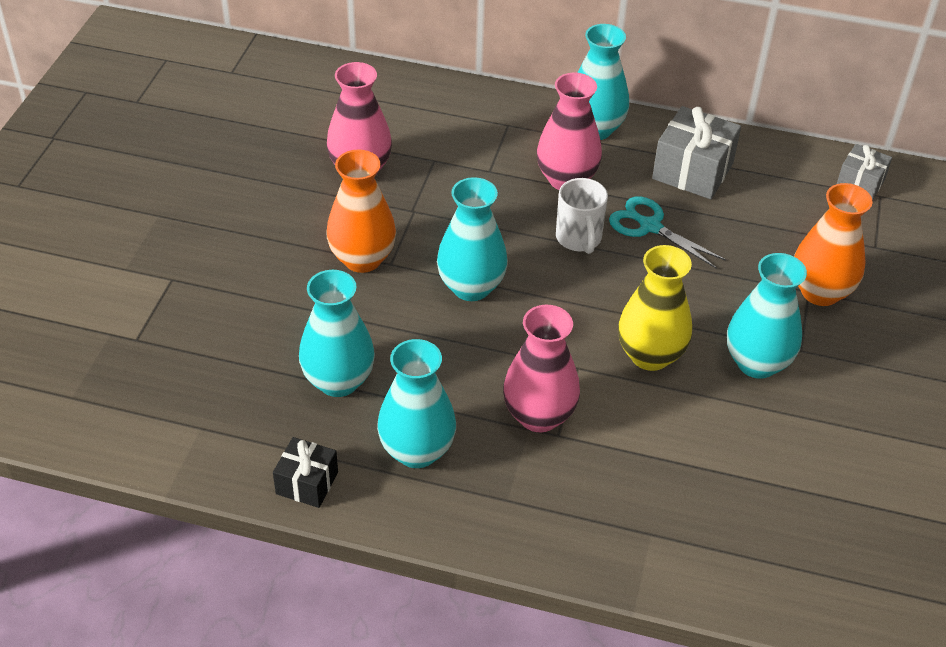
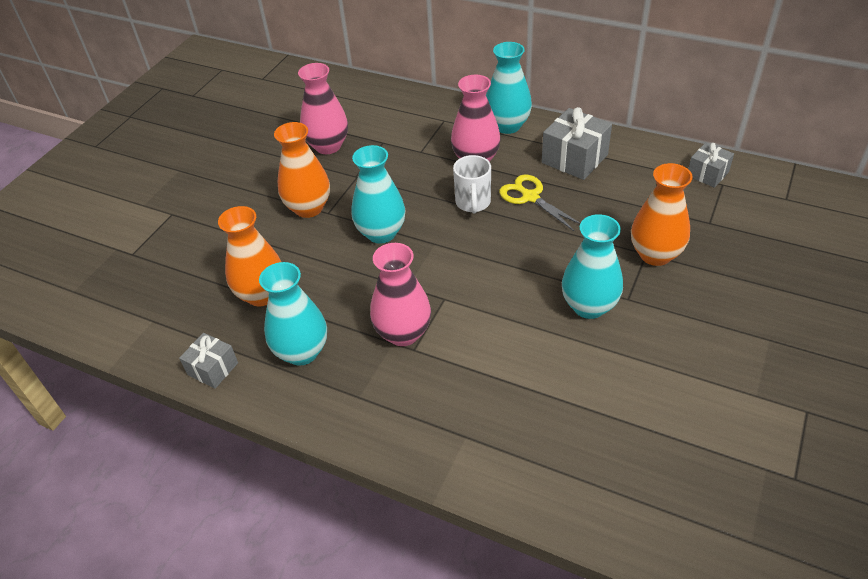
camera: 15 degrees right, 0 degrees up
black gift [273,437,338,508] -> grey gift [179,333,238,389]
turquoise vase [299,270,375,397] -> orange vase [218,206,281,306]
turquoise scissors [609,196,726,269] -> yellow scissors [499,175,580,231]
yellow vase [618,245,692,371] -> none

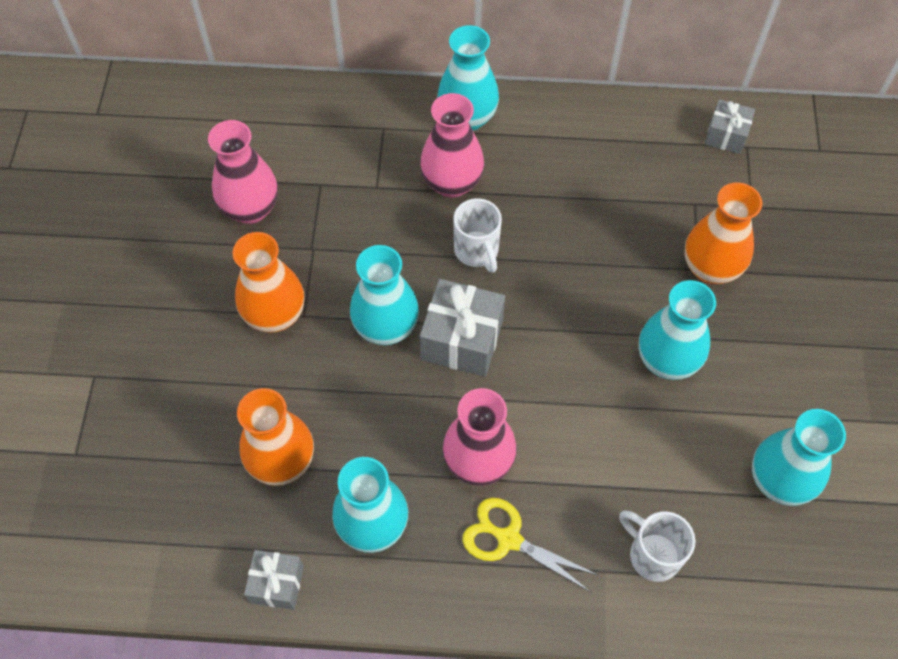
camera: 25 degrees left, 15 degrees up
yellow scissors [499,175,580,231] -> yellow scissors moved to [462,498,599,592]
grey gift [542,107,612,180] -> grey gift moved to [420,279,505,377]
none -> white mug [619,510,695,582]
none -> turquoise vase [752,409,846,506]

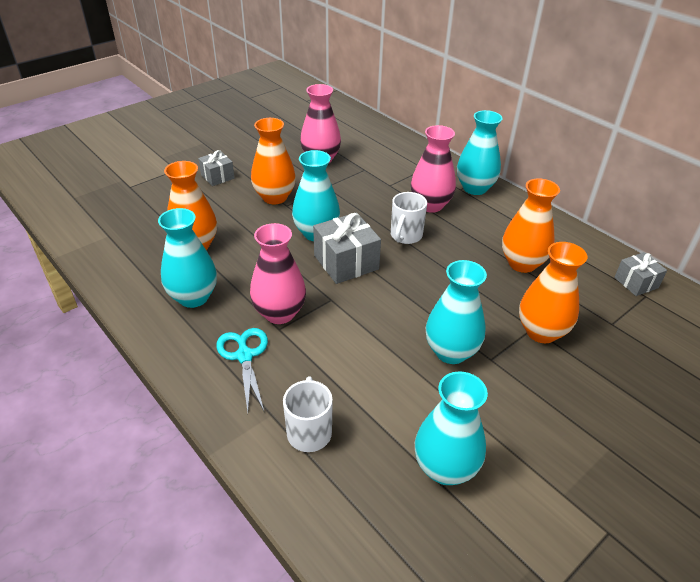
camera: 45 degrees right, 20 degrees down
grey gift [244,550,304,610] -> grey gift moved to [198,150,235,186]
yellow scissors [462,498,599,592] -> turquoise scissors [216,328,268,412]
none -> orange vase [502,178,560,273]

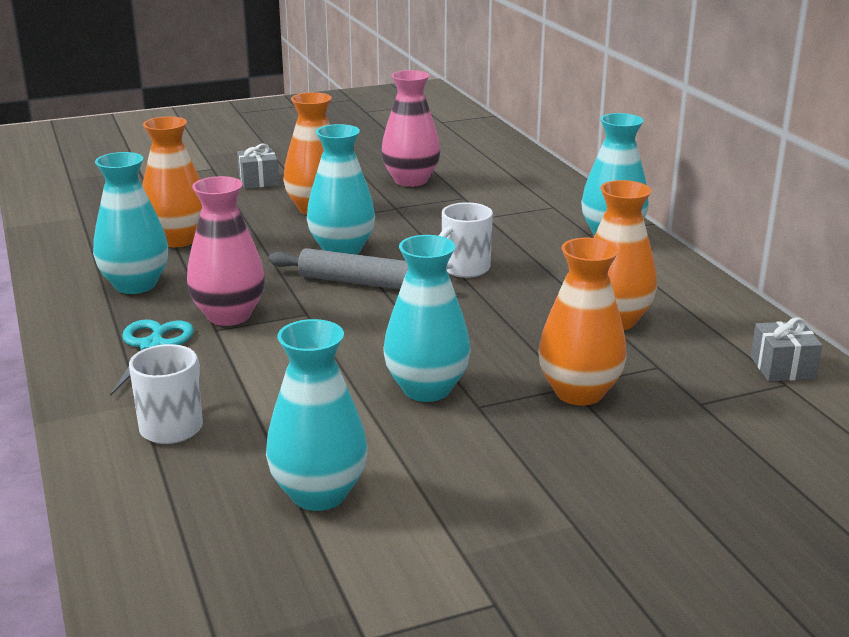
camera: 20 degrees right, 15 degrees down
grey gift [313,213,381,284] -> grey rolling pin [268,248,451,290]
pink vase [411,125,456,213] -> none

